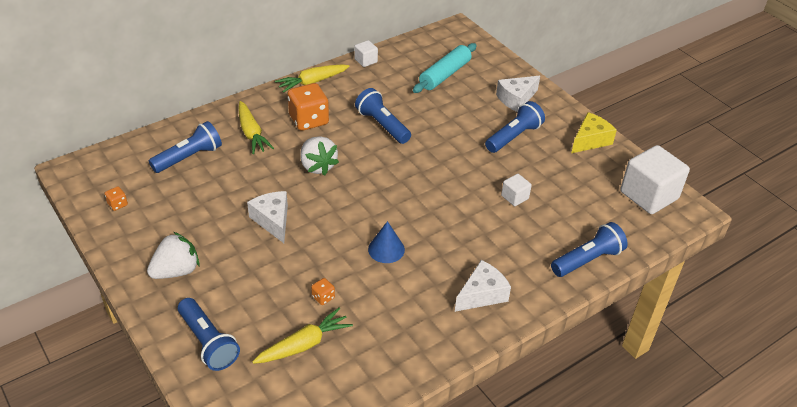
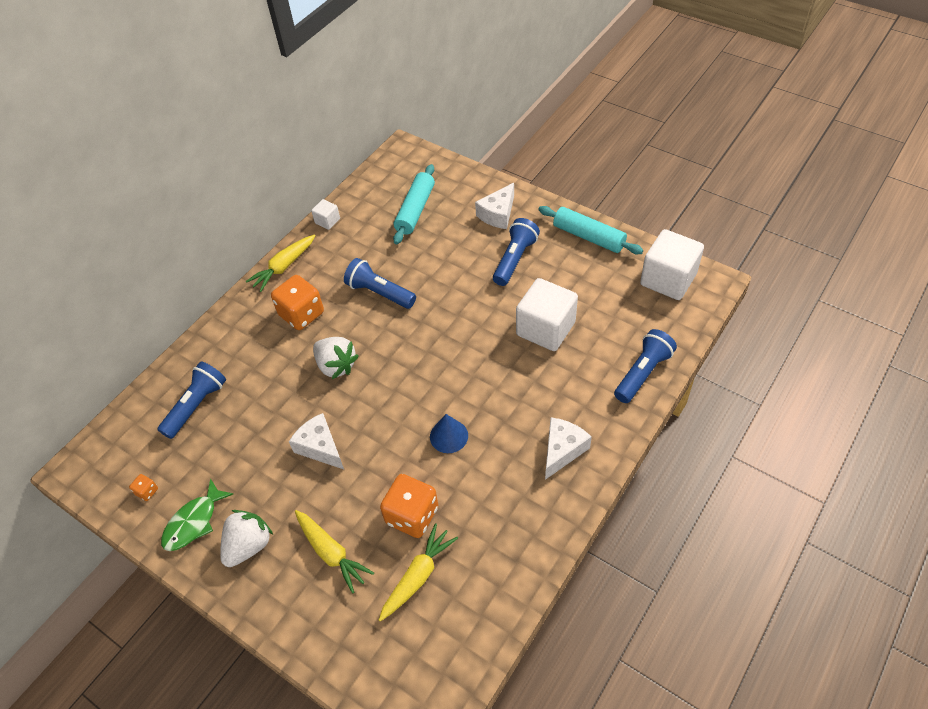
camera: 15 degrees left, 10 degrees up
blue flashlight [178,298,240,371] -> none
yellow carrot [239,101,274,154] -> yellow carrot moved to [295,510,374,594]
orange dice [311,278,335,305] -> orange dice [380,474,438,538], size x2.27
white cube [501,174,532,206] -> white cube [516,278,578,351], size x2.12
yellow cheese [571,112,617,153] -> turquoise rolling pin [539,206,643,254]
none -> green fish [161,478,233,551]

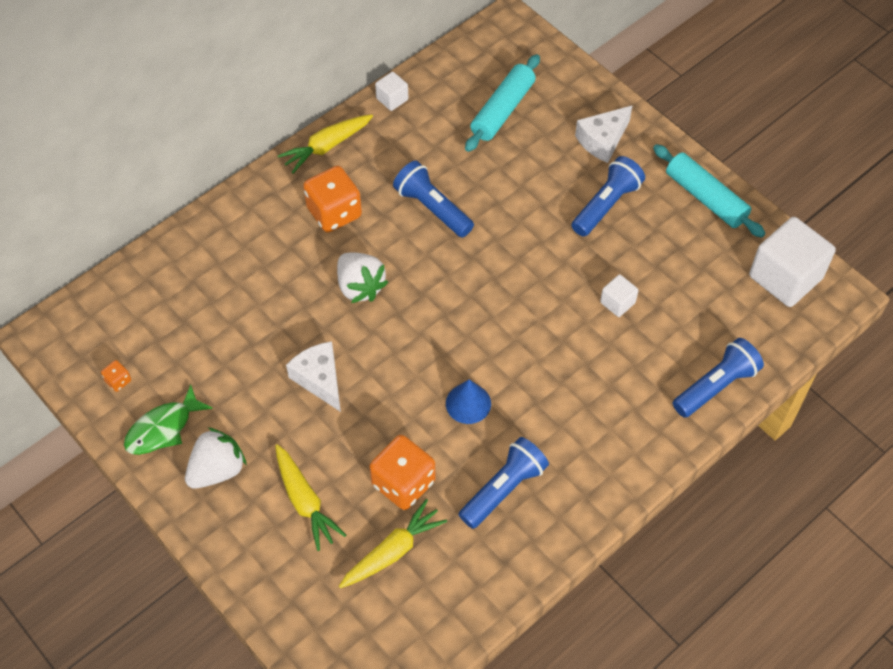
camera: 10 degrees right, 5 degrees up
blue flashlight [157,362,226,439] -> blue flashlight moved to [459,437,549,529]
white cube [516,278,578,351] -> white cube [600,274,639,317], size x0.47
white cheese [545,418,592,480] -> none

